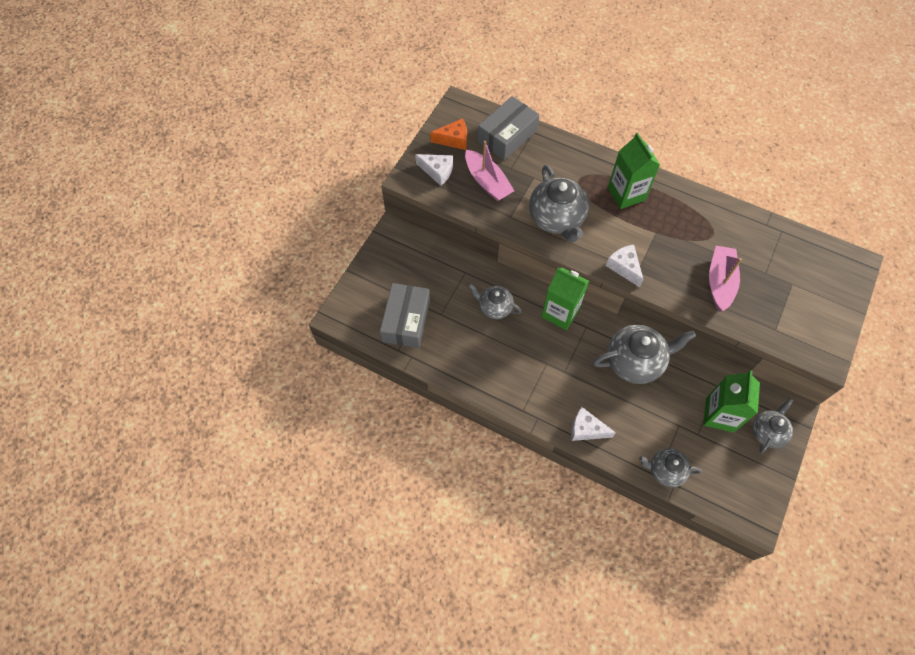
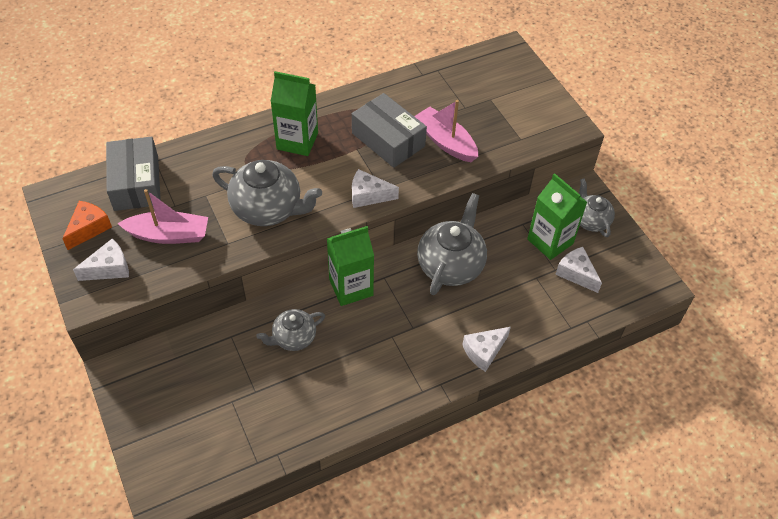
camera: 55 degrees left, 10 degrees down
grey box [380,283,430,348] -> grey box moved to [352,93,427,168]
grey teapot [639,448,702,487] -> none
none -> white cheese [555,247,602,293]

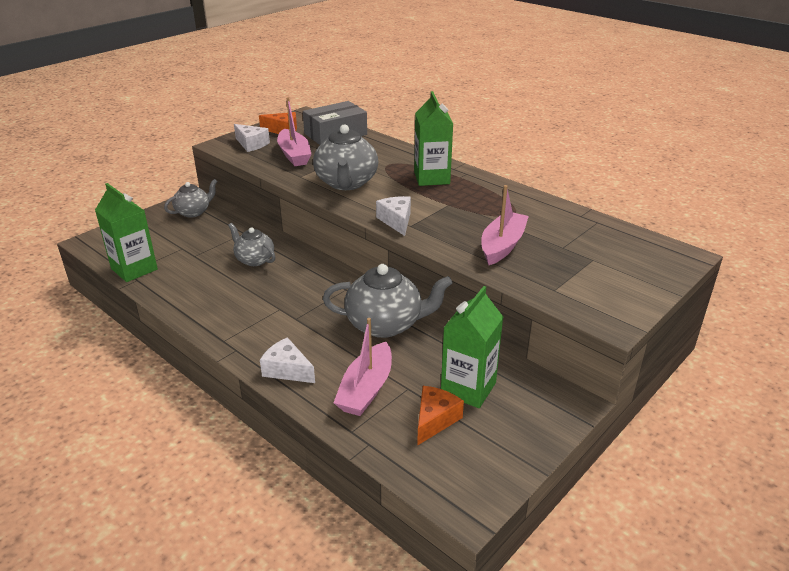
camera: 70 degrees right, 20 degrees down
green carton [327,226,374,306] -> green carton moved to [95,183,158,282]
grey box [352,93,427,168] -> none
white cheese [555,247,602,293] -> orange cheese [417,386,464,446]
grey teapot [579,178,615,237] -> grey teapot moved to [164,179,217,218]
none -> pink boat [333,318,392,416]

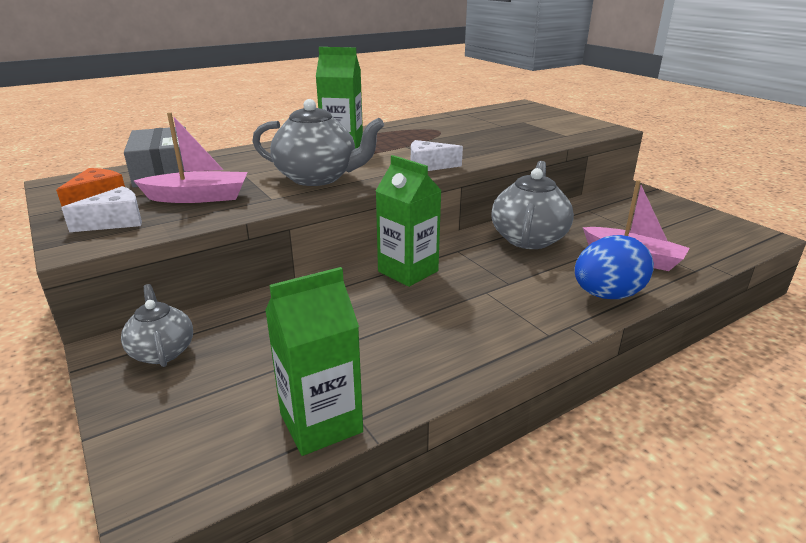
camera: 75 degrees left, 5 degrees down
grey teapot [228,223,275,266] -> none
white cheese [260,337,315,383] -> blue egg [575,235,654,299]
orange cheese [417,386,464,446] -> none
green carton [441,286,503,408] -> green carton moved to [376,155,442,287]
pink boat [481,185,529,265] -> none

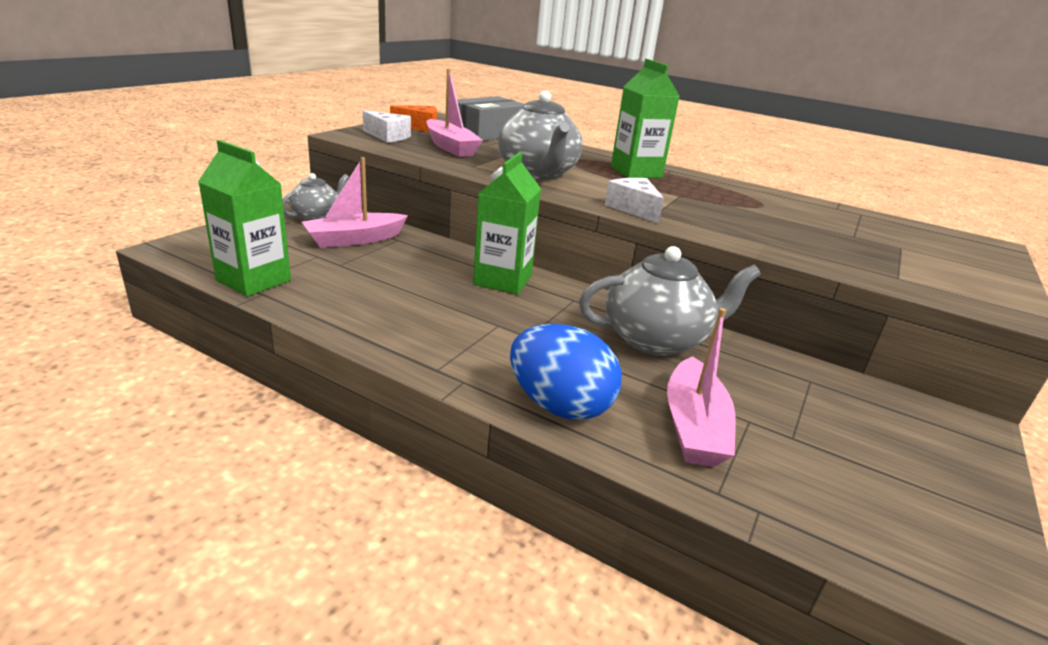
camera: 60 degrees right, 0 degrees up
none -> pink boat [302,157,408,248]

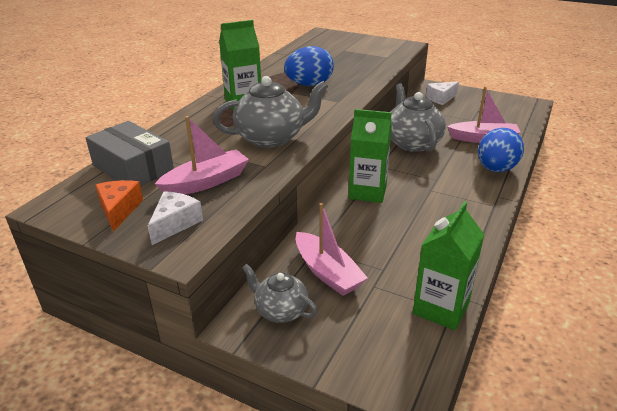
camera: 90 degrees left, 5 degrees up
white cheese [605,178,664,224] -> white cheese moved to [426,82,459,105]
none -> blue egg [284,46,334,86]

